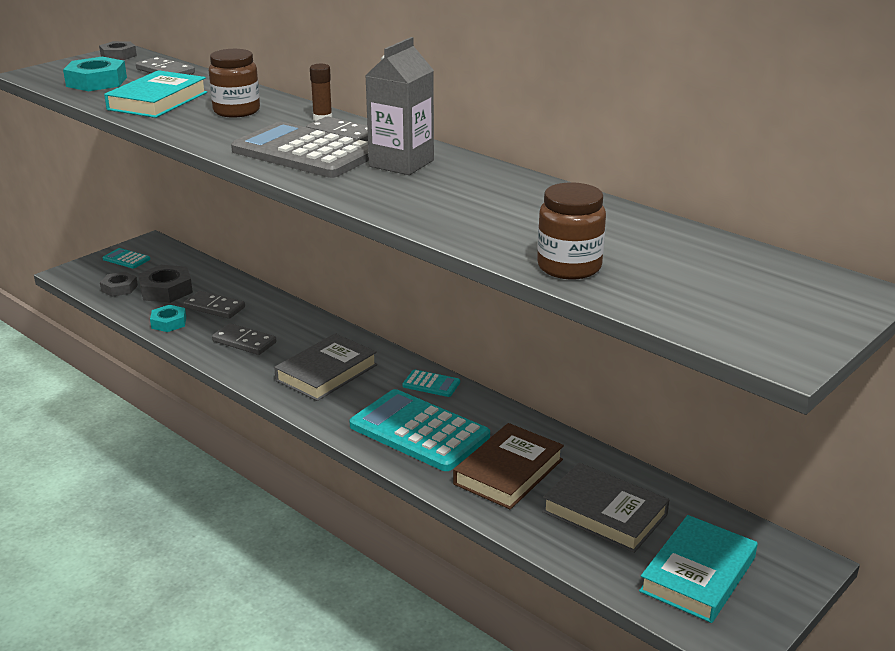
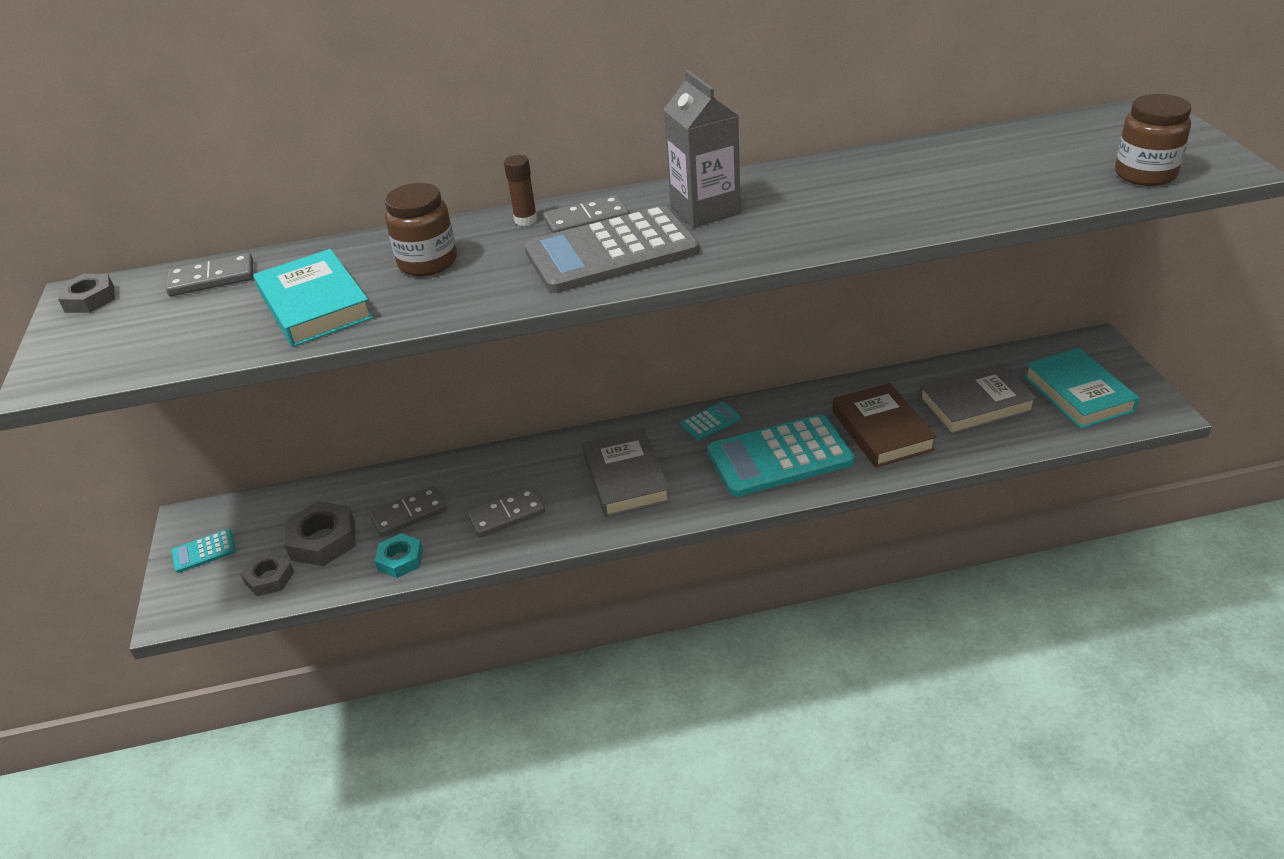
camera: 50 degrees left, 10 degrees up
turquoise nut [63,57,127,91] -> none
brown jar [537,182,606,279] -> brown jar moved to [1115,94,1192,186]

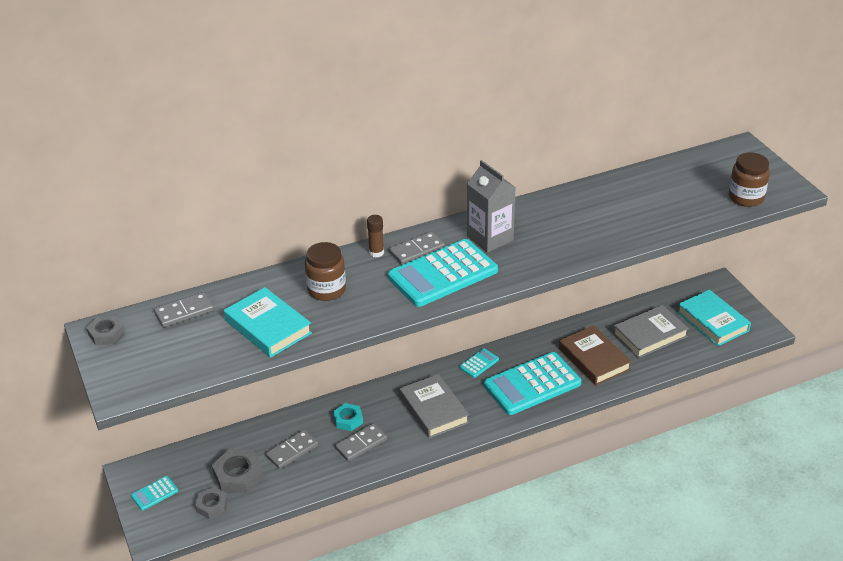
camera: 15 degrees left, 0 degrees up
turquoise nut [375,533,423,578] -> turquoise nut moved to [333,403,363,431]
grey calculator [524,206,700,293] -> turquoise calculator [388,239,498,307]

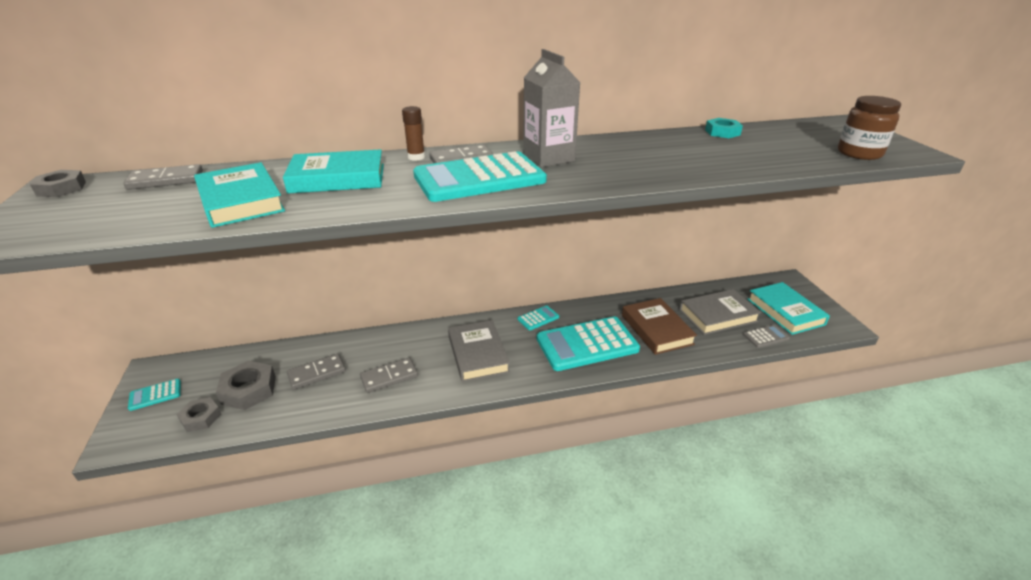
camera: 10 degrees right, 5 degrees down
brown jar [305,242,346,301] -> turquoise book [283,149,384,194]
turquoise nut [333,403,363,431] -> turquoise nut moved to [705,118,743,138]
none -> grey calculator [743,325,790,348]

